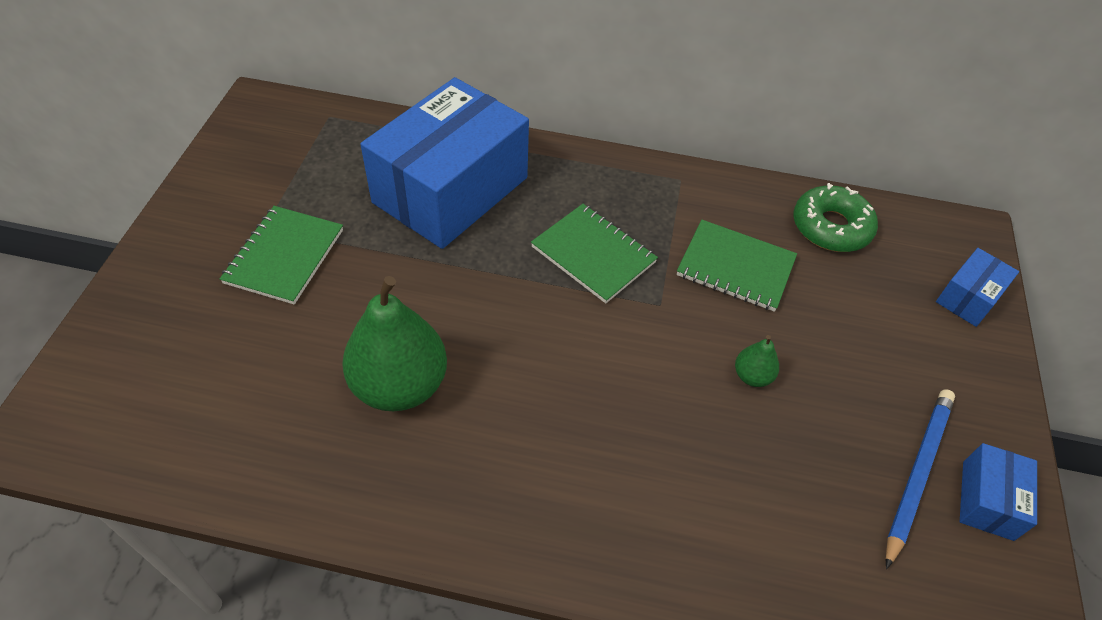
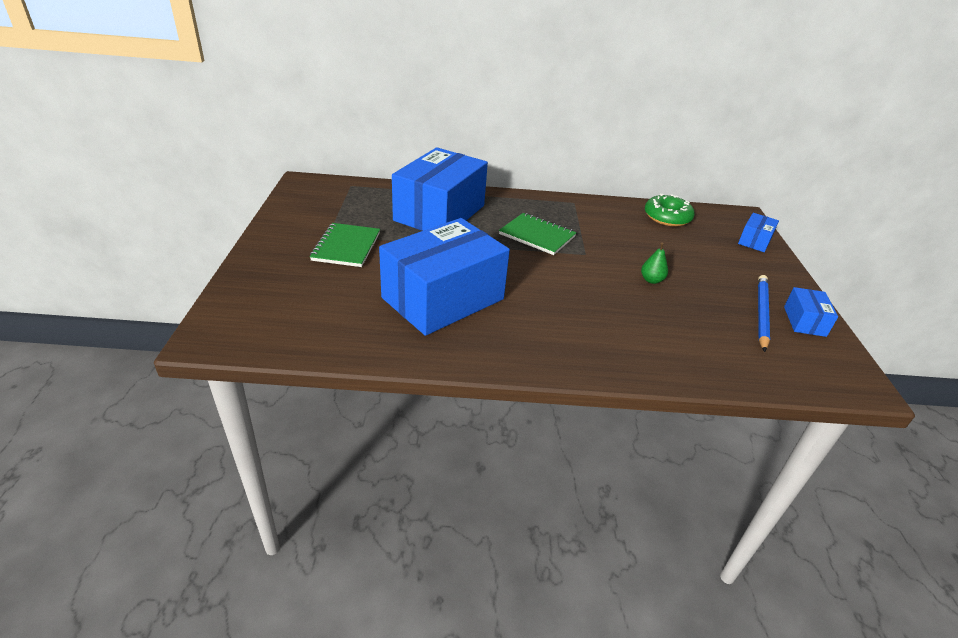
camera: 10 degrees left, 15 degrees down
green pear [342,276,447,411] -> blue box [379,218,510,336]
green notebook [677,220,797,312] -> none

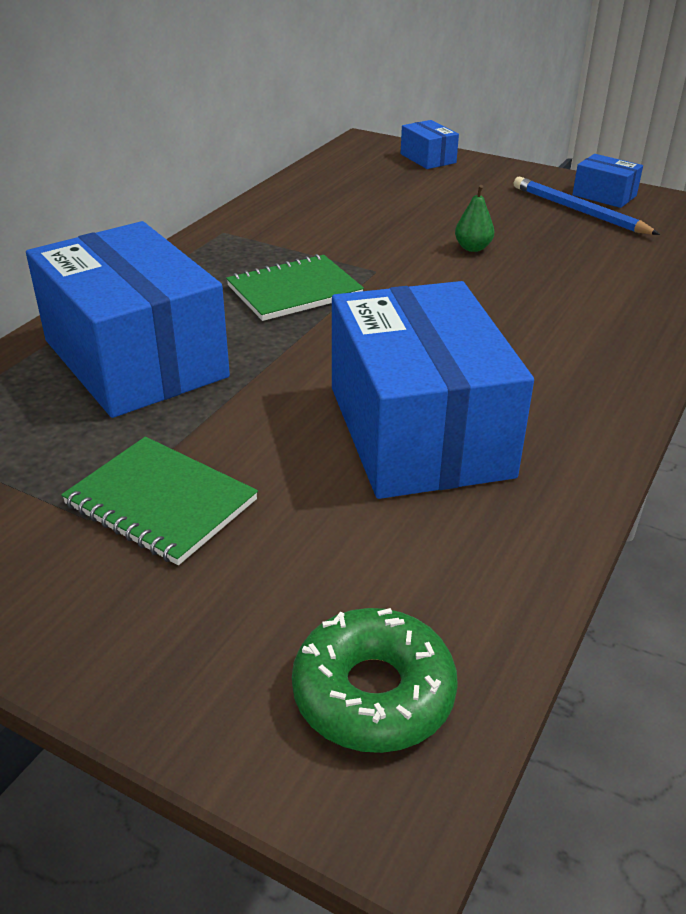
camera: 60 degrees left, 0 degrees up
green donut [645,194,695,227] -> green donut moved to [292,608,458,753]

